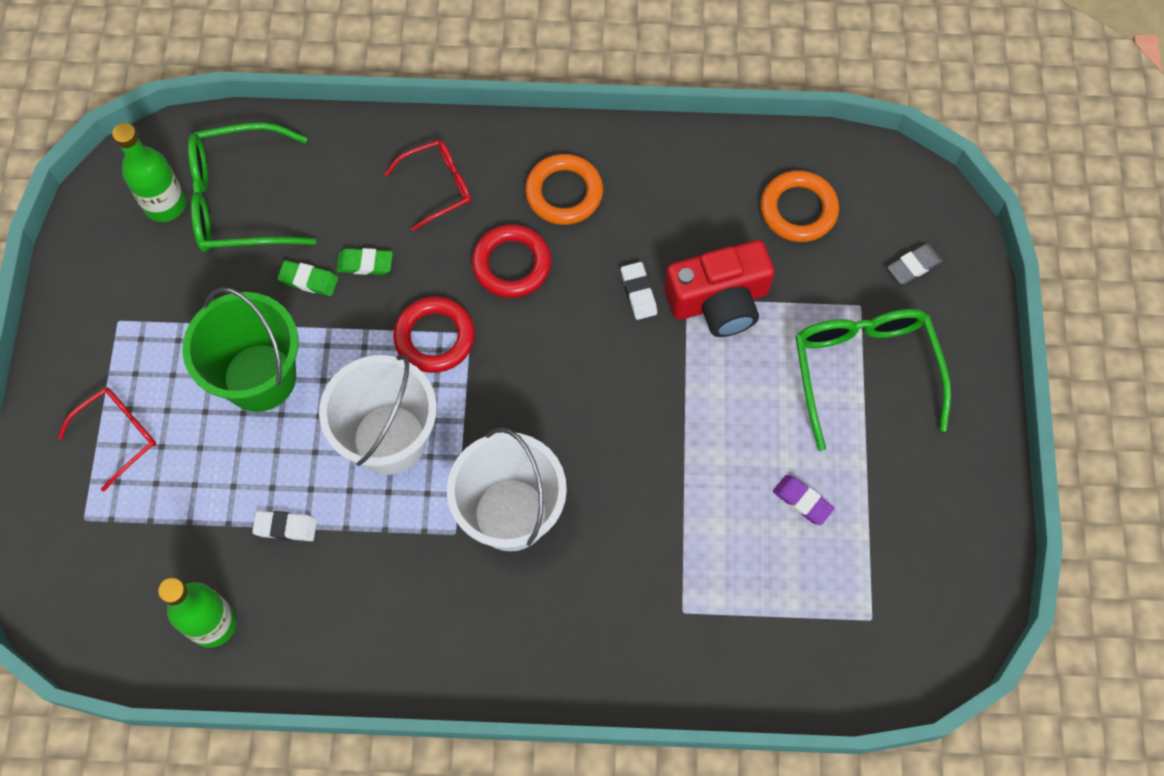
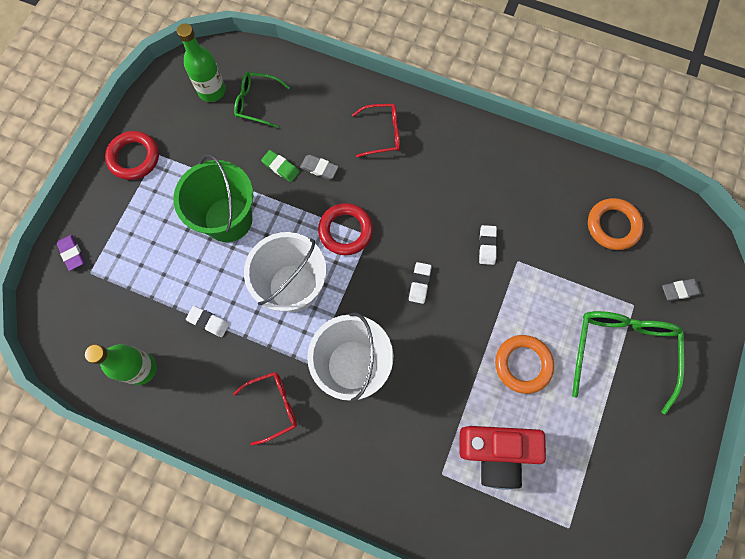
camera: 20 degrees right, 5 degrees up
red glasses [58,387,156,492] -> red glasses moved to [233,372,297,446]
green glasses [188,123,316,252] -> green glasses [234,72,290,128], size x0.59
green eraser [336,248,393,275] -> grey eraser [300,155,339,179]
red ring [472,224,551,298] -> red ring moved to [105,131,159,180]
orange ring [525,154,603,225] -> orange ring moved to [495,335,554,394]
red camera [665,240,775,337] -> red camera moved to [459,426,546,490]
purple eraser [773,475,835,525] -> purple eraser moved to [57,235,85,271]
none -> white eraser [409,262,432,304]

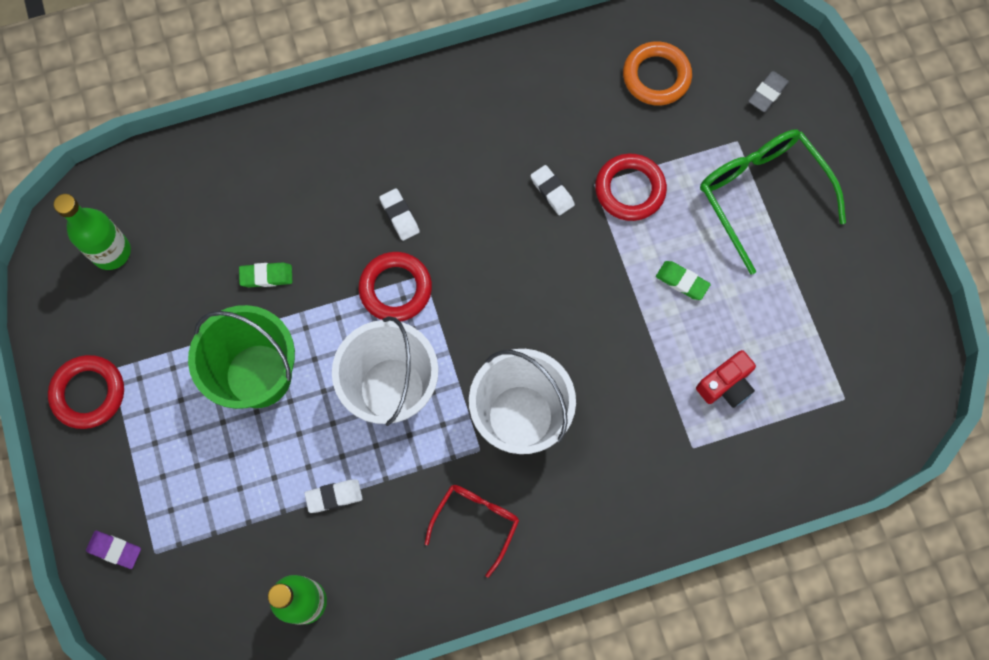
camera: 40 degrees left, 0 degrees up
green glasses [234,72,290,128] -> none
grey eraser [300,155,339,179] -> none
red glasses [352,104,400,157] -> none
white eraser [409,262,432,304] -> white eraser moved to [379,188,420,241]
red camera [459,426,546,490] -> red camera [696,350,756,408], size x0.60
orange ring [495,335,554,394] -> green eraser [656,261,711,300]
none -> red ring [595,154,667,221]

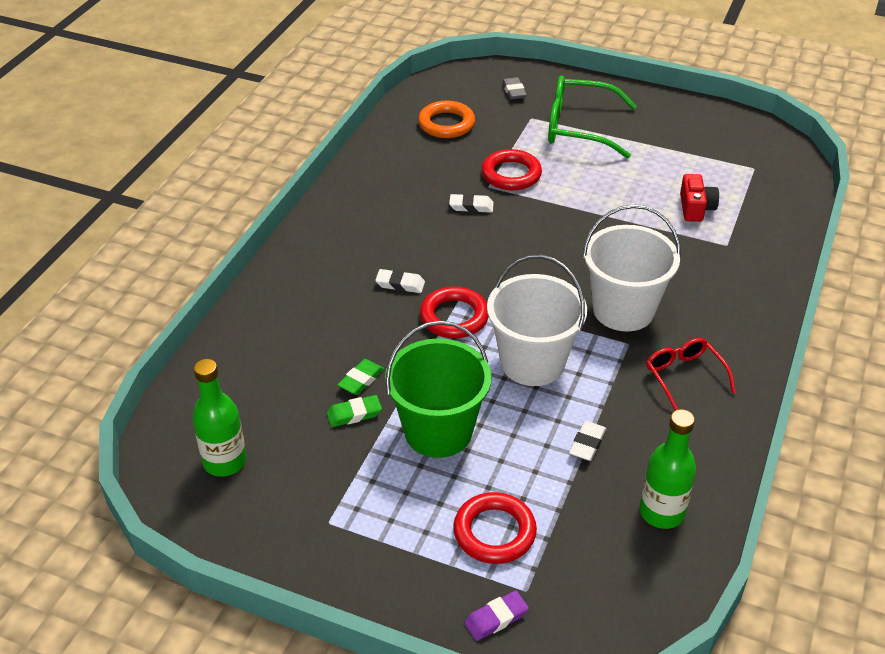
camera: 50 degrees left, 30 degrees down
red ring [48,355,124,429] -> red ring moved to [453,492,537,564]
green eraser [656,261,711,300] -> green eraser moved to [327,395,382,427]

